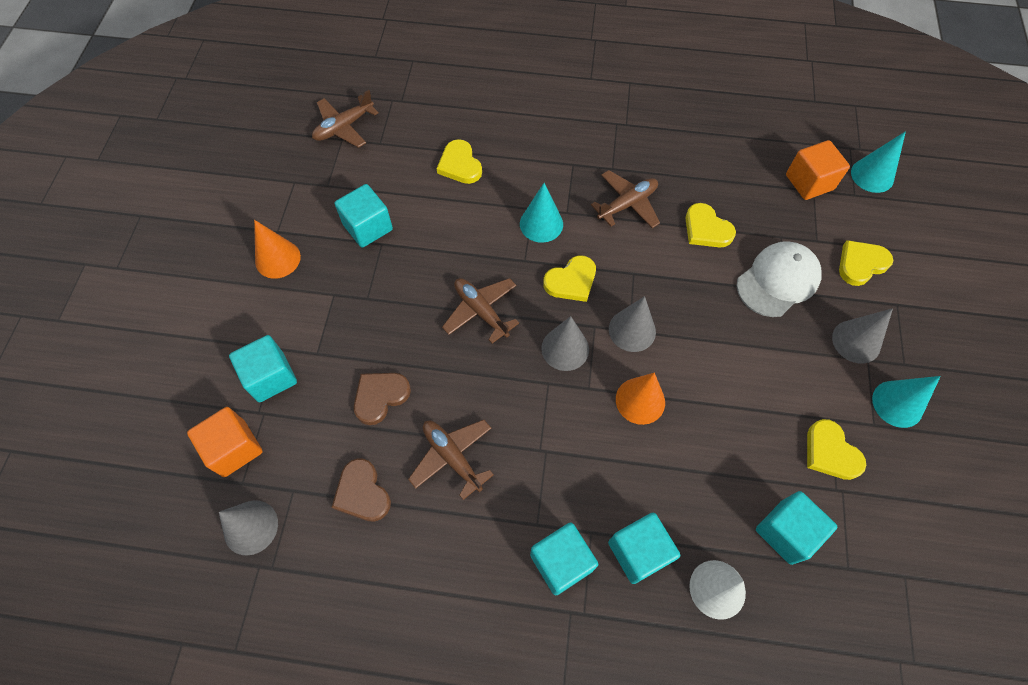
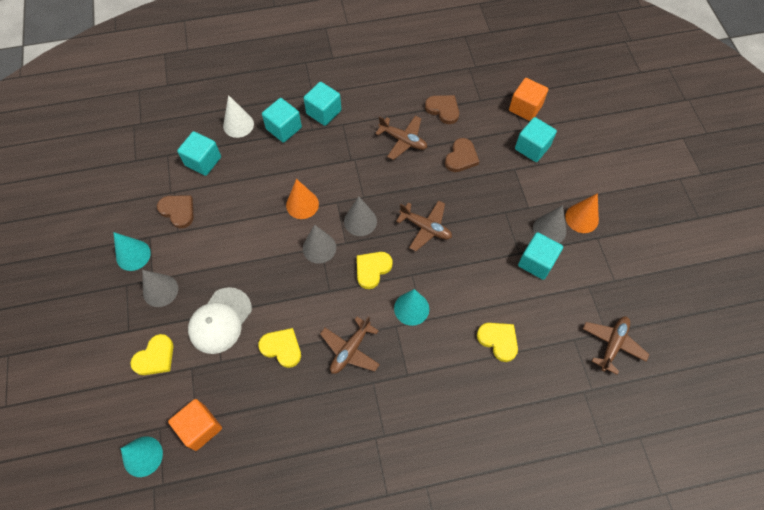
camera: 160 degrees right, 0 degrees up
grey cone [219,500,278,555] -> grey cone moved to [533,205,566,243]
yellow heart [807,419,866,480] -> brown heart [157,195,194,228]

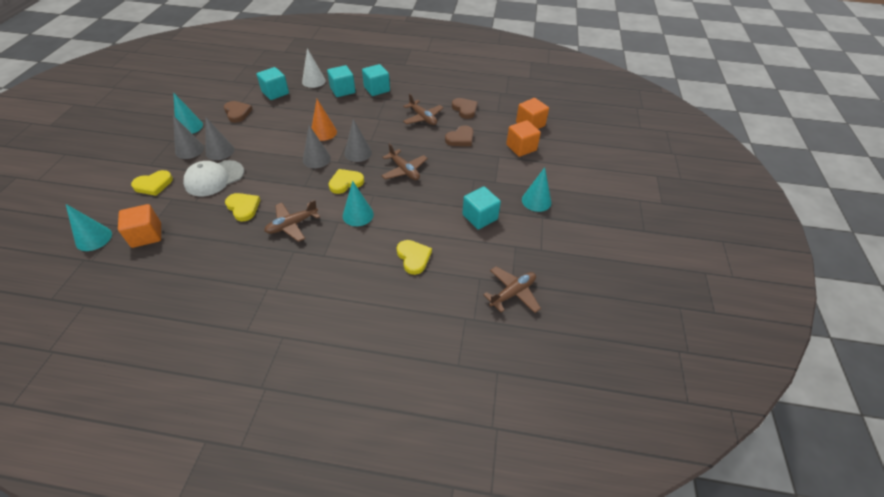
camera: 20 degrees right, 15 degrees down
turquoise cube [515,117,557,162] -> orange cube [506,120,541,157]
grey cone [533,205,566,243] -> grey cone moved to [205,117,234,160]
orange cone [565,193,599,233] -> turquoise cone [522,167,551,212]

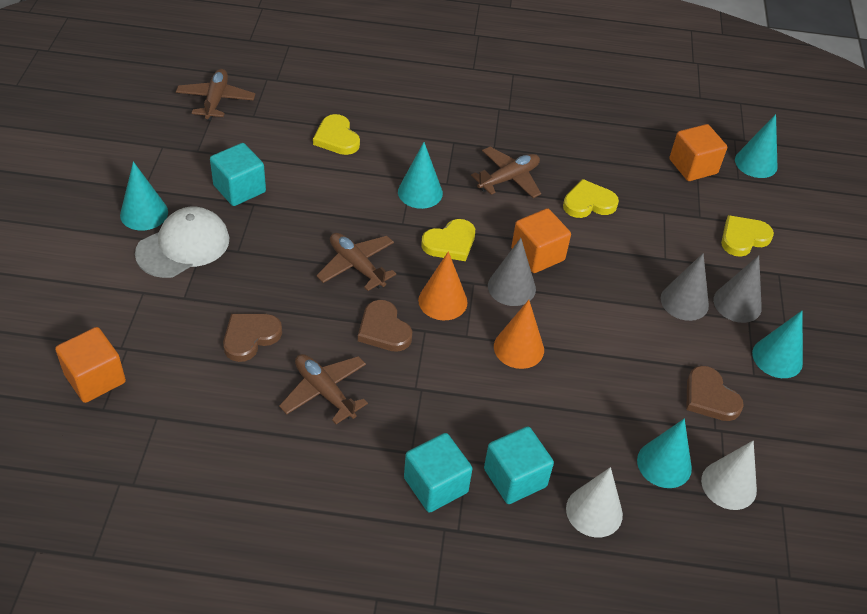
camera: 175 degrees right, 0 degrees up
white cap [183,160,244,196] -> white cap moved to [135,207,229,278]
yellow heart [225,193,260,222] -> yellow heart turned 120 degrees clockwise [563,179,619,218]
turquoise cube [257,67,289,100] -> turquoise cone [637,419,692,488]
grey cone [344,119,372,162] -> orange cone [418,251,468,320]
brown heart [452,98,478,119] -> brown heart moved to [358,300,412,352]
brown plane [483,266,541,313] -> brown plane turned 135 degrees clockwise [176,69,255,121]
orange cube [506,120,541,157] -> orange cube moved to [511,208,571,273]
none -> white cone [701,441,757,510]

